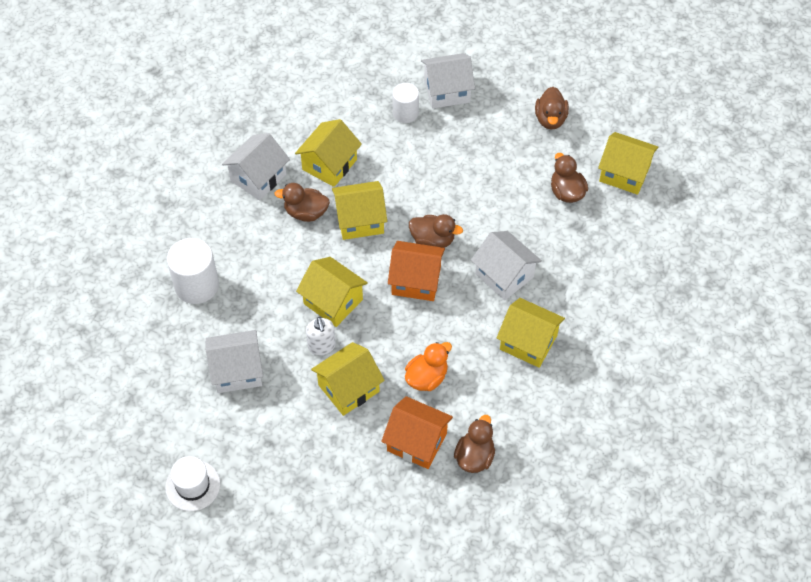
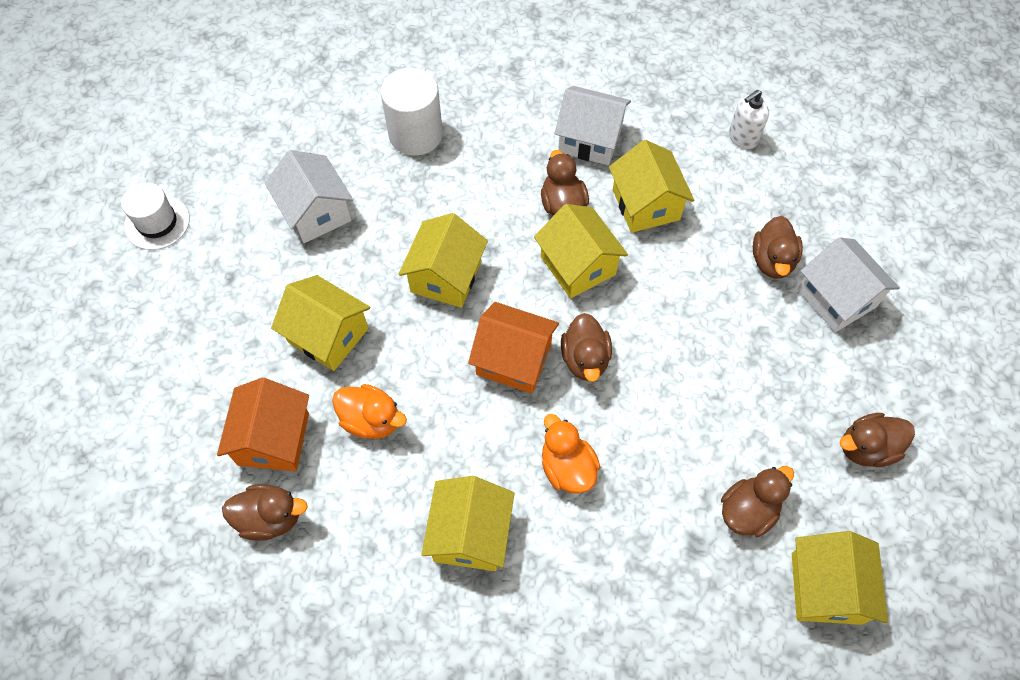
camera: 70 degrees right, 5 degrees up
yellow house [295,119,362,187] -> yellow house turned 60 degrees clockwise [609,140,694,233]
white soap dispenser [306,317,336,355] -> white soap dispenser moved to [729,90,769,149]
orange house [388,241,445,301] -> orange house turned 60 degrees counterclockwise [468,302,559,394]
white cylinder [392,83,419,123] -> brown duck [753,216,803,279]
white house [471,231,542,300] -> orange duck [542,414,600,494]

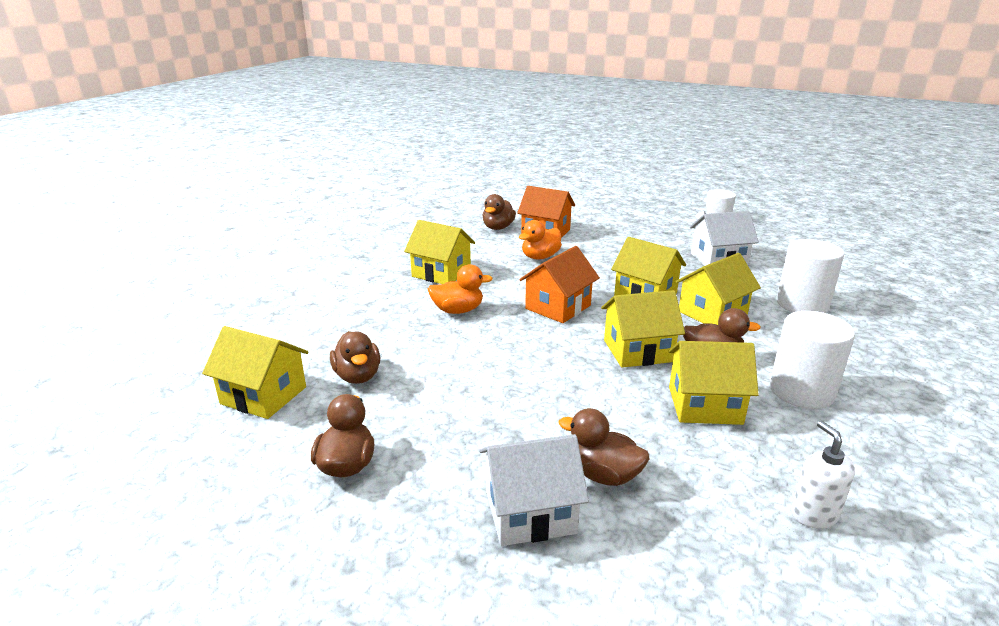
camera: 110 degrees right, 35 degrees down
yellow house [271,275,370,371] -> yellow house moved to [676,253,761,325]
white house [555,86,631,165] -> white cylinder [769,311,855,409]
brown duck [561,313,612,382] -> none

